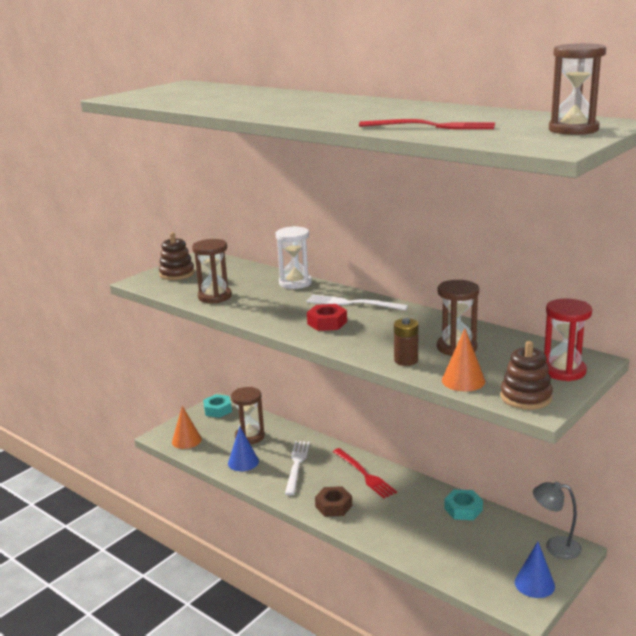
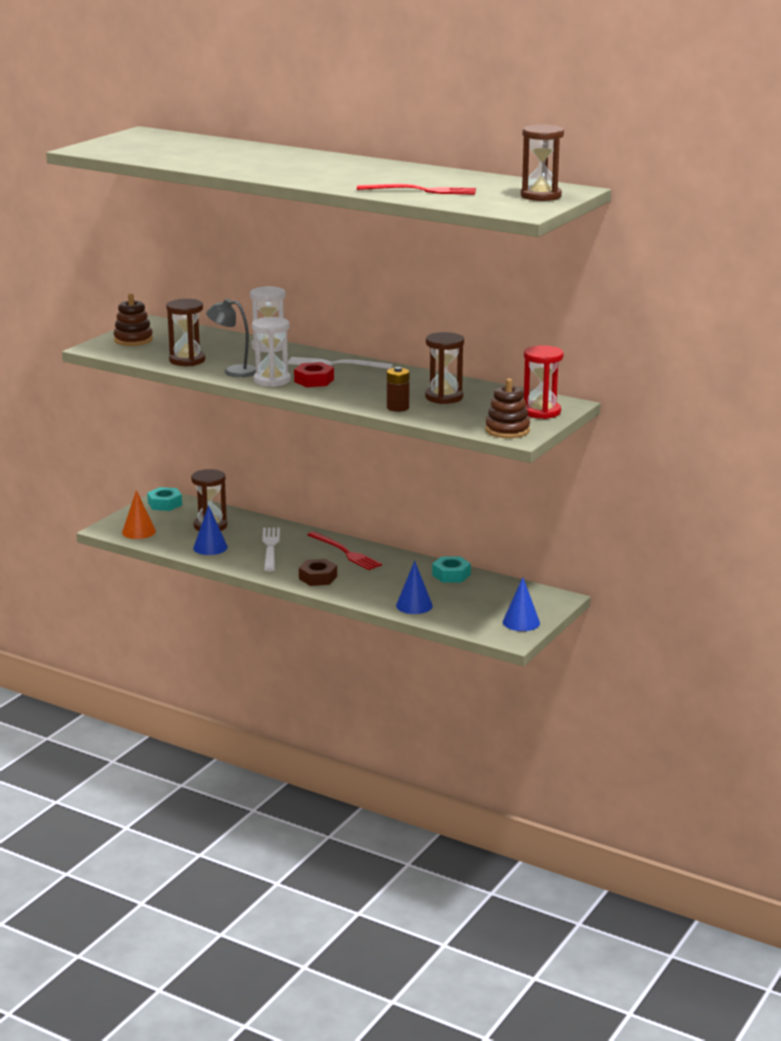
camera: 10 degrees left, 0 degrees up
orange cone [442,328,485,391] -> none
grey lamp [533,481,582,559] -> grey lamp moved to [206,299,256,377]
none -> white hourglass [252,317,291,387]
none -> blue cone [396,561,433,614]

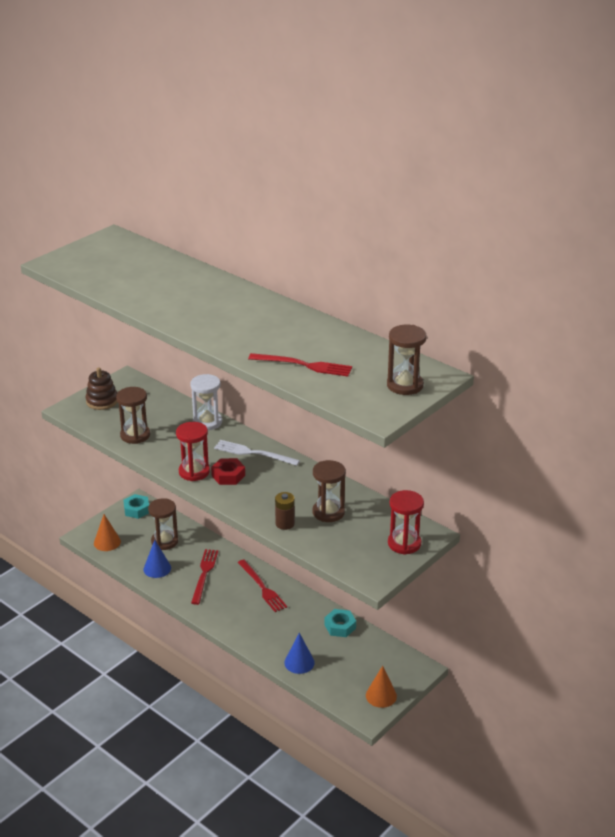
camera: 10 degrees right, 10 degrees up
grey lamp [206,299,256,377] -> none
white hourglass [252,317,291,387] -> red hourglass [176,422,210,481]
white fork [262,528,280,572] -> red fork [191,549,218,605]
brown nut [299,559,337,586] -> none
brown stacking toy [485,378,530,438] -> none
blue cone [503,577,540,631] -> orange cone [366,666,397,708]

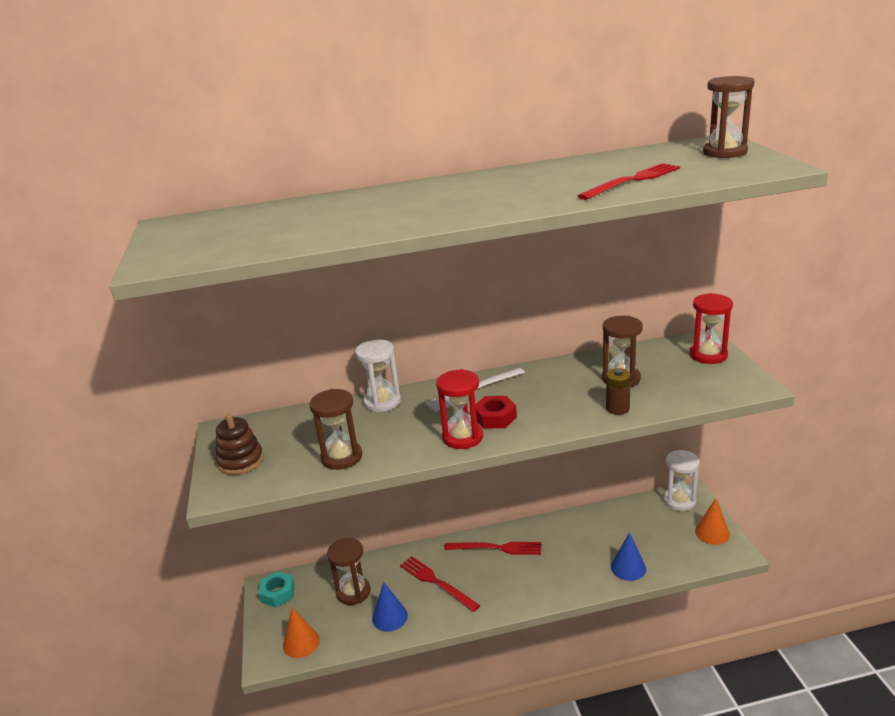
camera: 50 degrees left, 5 degrees down
turquoise nut [325,609,356,637] -> none
none -> white hourglass [664,450,700,511]

